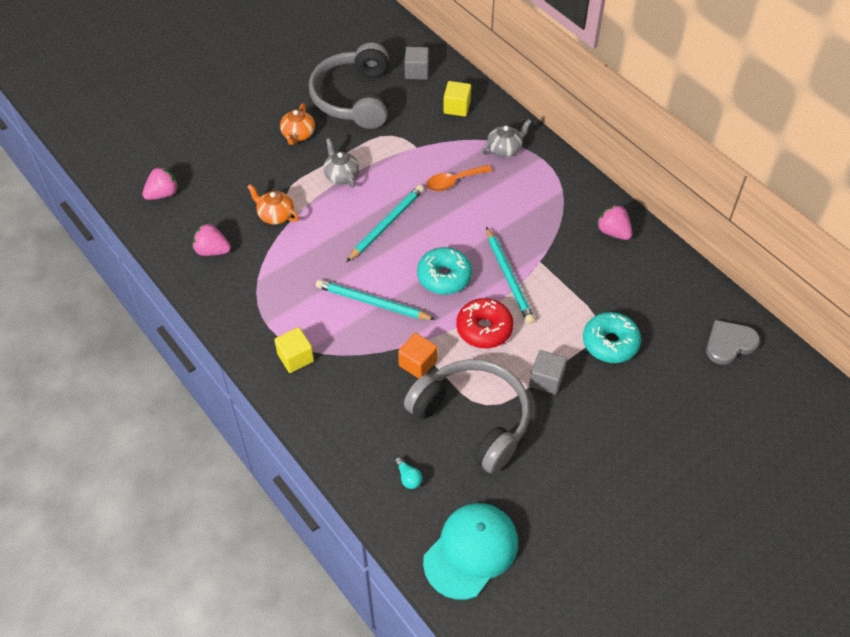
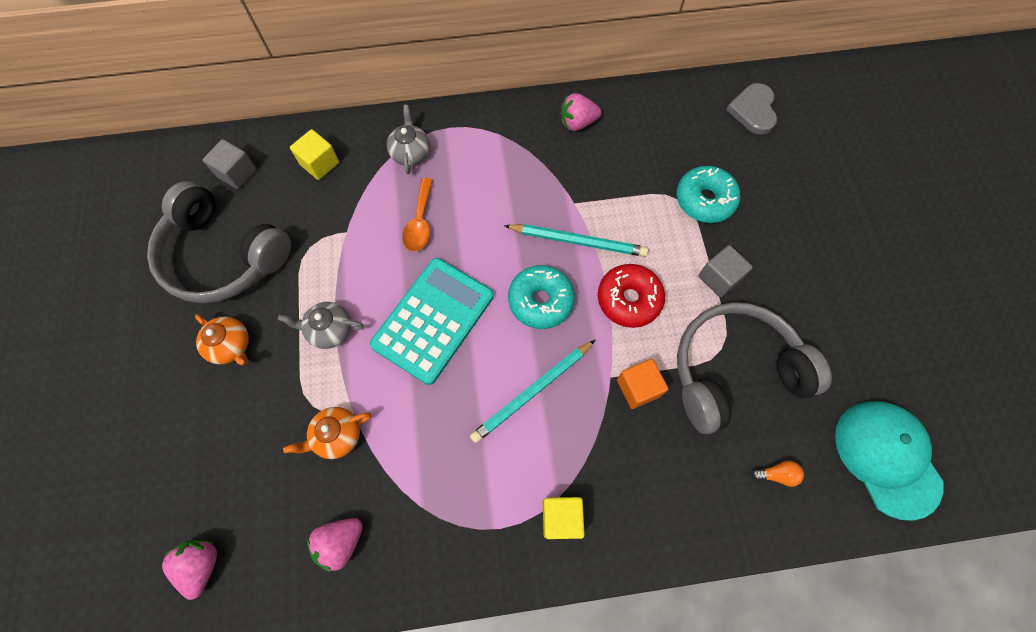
camera: 60 degrees left, 15 degrees up
turquoise pencil [346,185,424,262] -> turquoise calculator [370,258,494,385]
turquoise light bulb [395,457,422,489] -> orange light bulb [751,461,804,487]

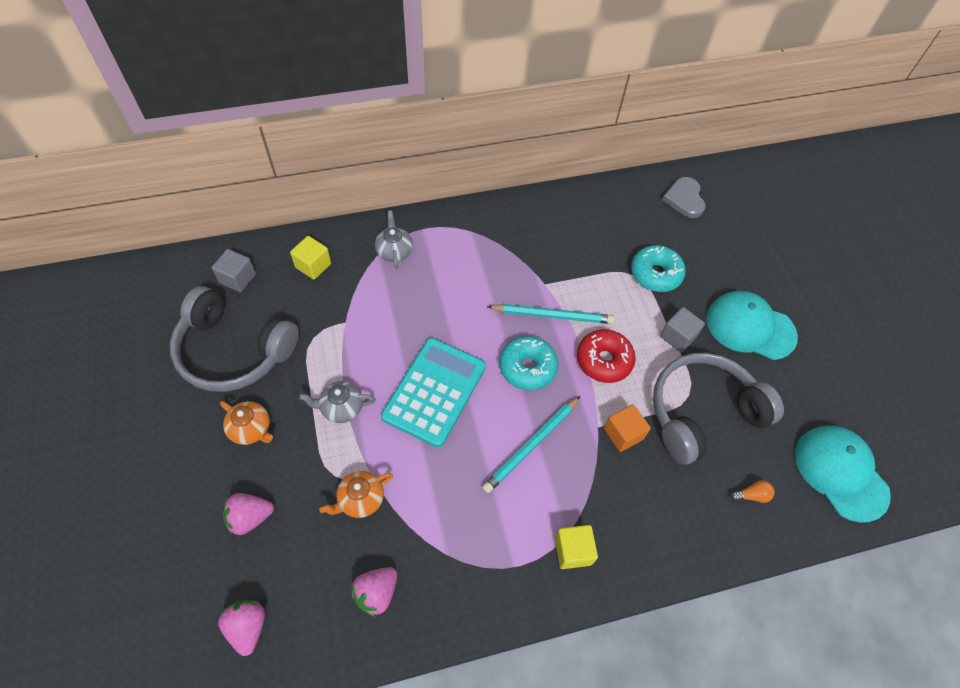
camera: 10 degrees left, 10 degrees down
orange spoon [402,178,433,252] -> none
pink strawberry [561,93,601,131] -> pink strawberry moved to [223,493,274,535]
none -> turquoise cap [706,291,798,360]

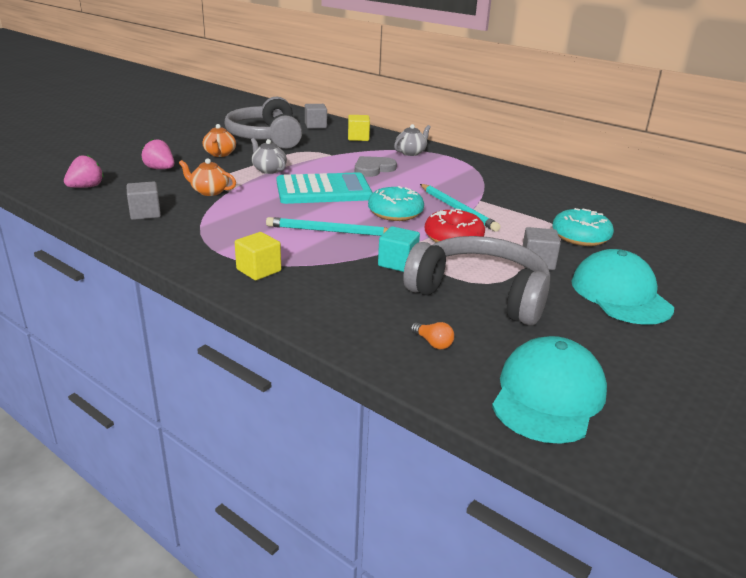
camera: 55 degrees right, 30 degrees down
pink strawberry [351,567,397,617] -> grey cube [127,182,161,220]
orange cube [604,404,651,452] -> turquoise cube [378,226,420,272]
grey heart [662,177,706,218] -> grey heart moved to [355,156,397,177]

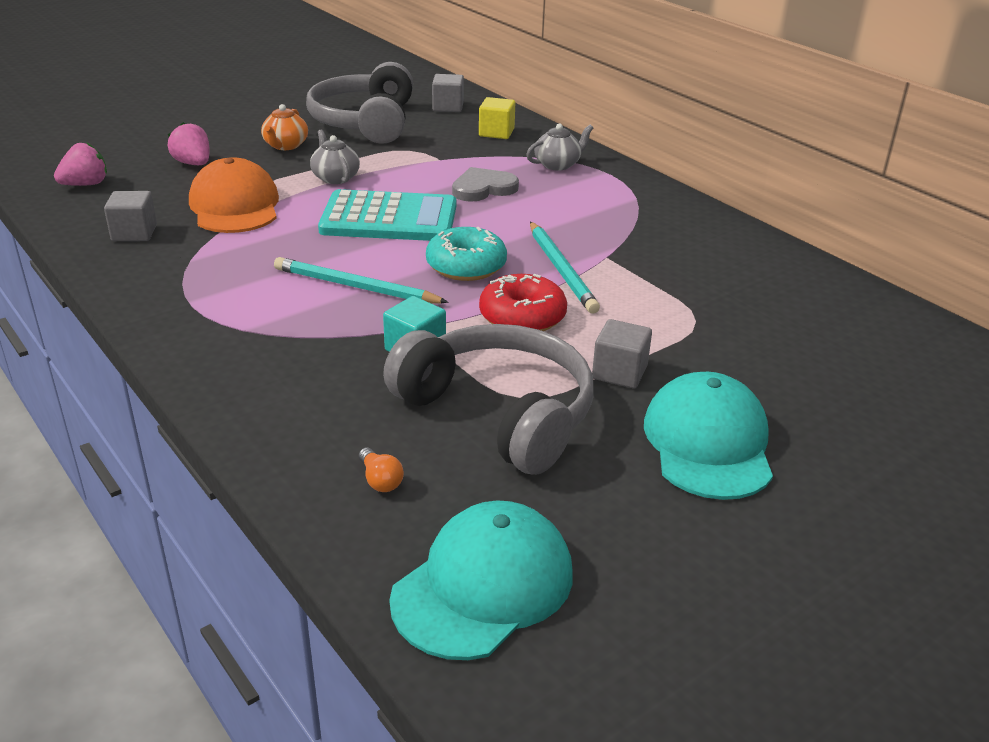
camera: 15 degrees right, 5 degrees up
orange teapot [179,158,236,196] -> orange cap [189,157,279,233]
yellow cube [235,232,281,280] -> none
turquoise donut [552,208,614,246] -> none

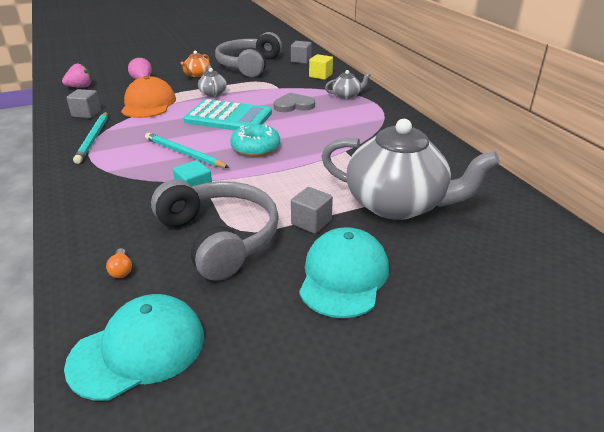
camera: 15 degrees right, 0 degrees up
red donut [479,274,567,331] -> none
turquoise pencil [530,222,600,314] -> turquoise pencil moved to [73,112,108,164]
none -> grey teapot [321,119,500,220]

